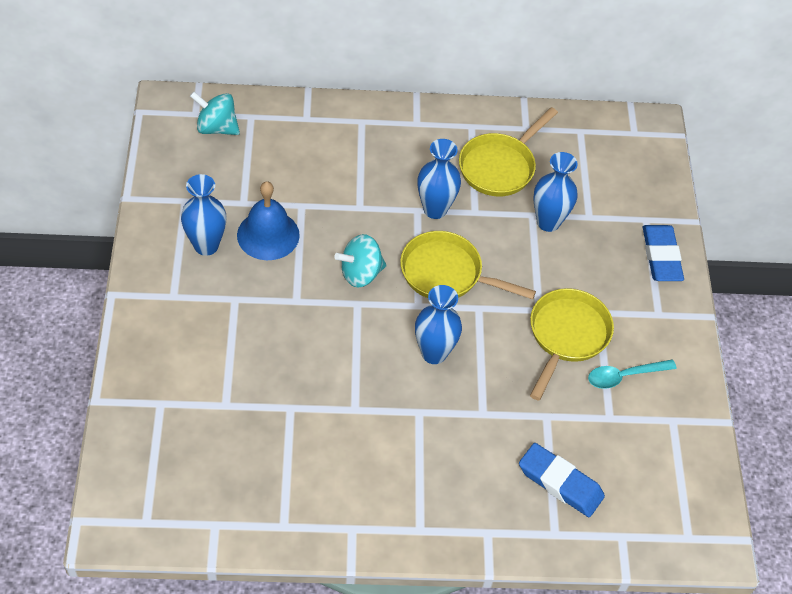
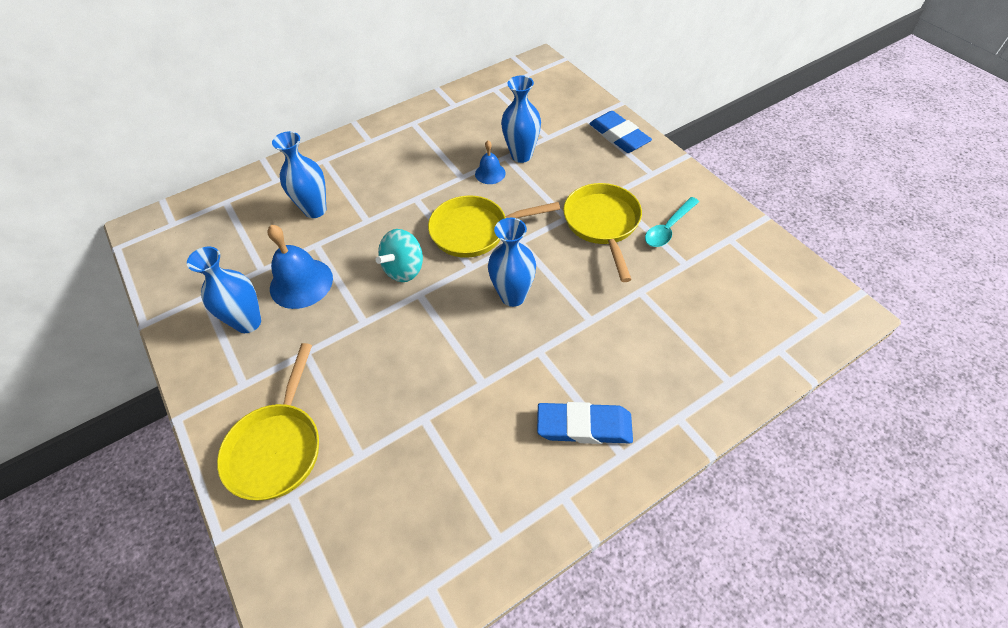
camera: 25 degrees left, 0 degrees up
turquoise spinning top [190,92,240,135] -> none
blue vase [417,139,461,219] -> blue vase moved to [272,131,326,218]
yellow pan [459,107,558,196] -> yellow pan moved to [217,343,319,500]
blue eraser [519,443,605,517] -> blue eraser moved to [537,402,633,444]
none -> blue bell [475,141,506,184]

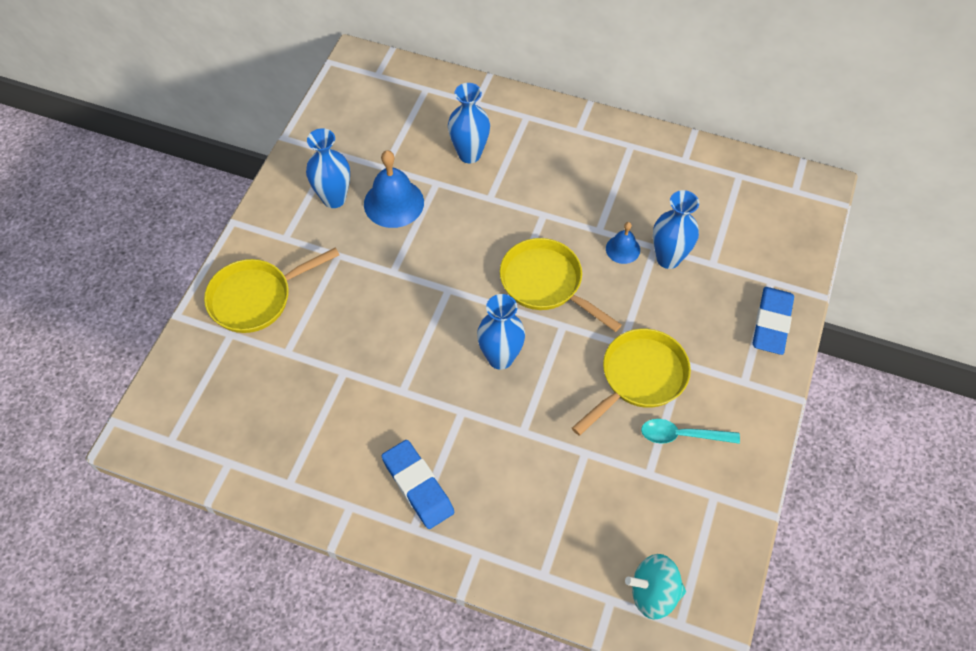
camera: 50 degrees right, 5 degrees up
turquoise spinning top [376,229,423,282] -> turquoise spinning top moved to [625,554,686,620]

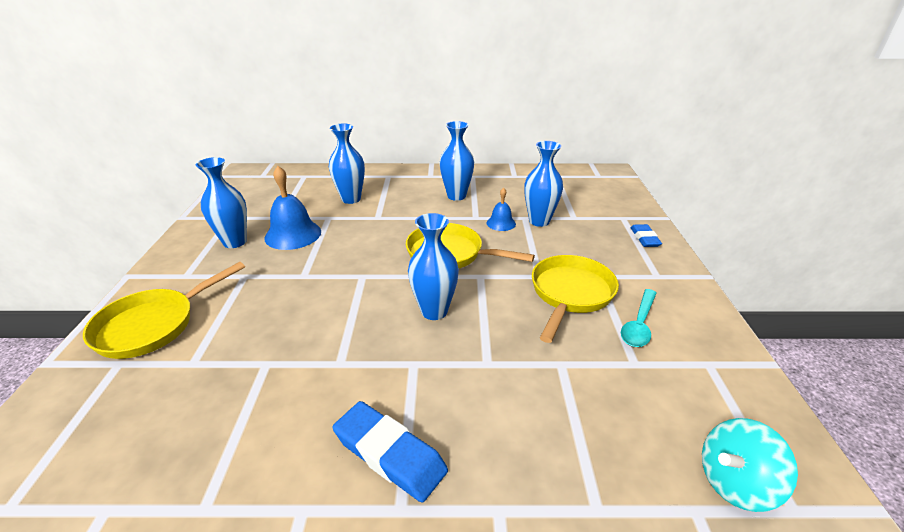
camera: 20 degrees left, 25 degrees down
turquoise spoon [641,419,740,444] -> turquoise spoon turned 45 degrees counterclockwise [621,289,657,347]
blue eraser [753,287,794,355] -> blue eraser [631,224,662,247], size x0.61
none -> blue vase [439,121,474,201]

